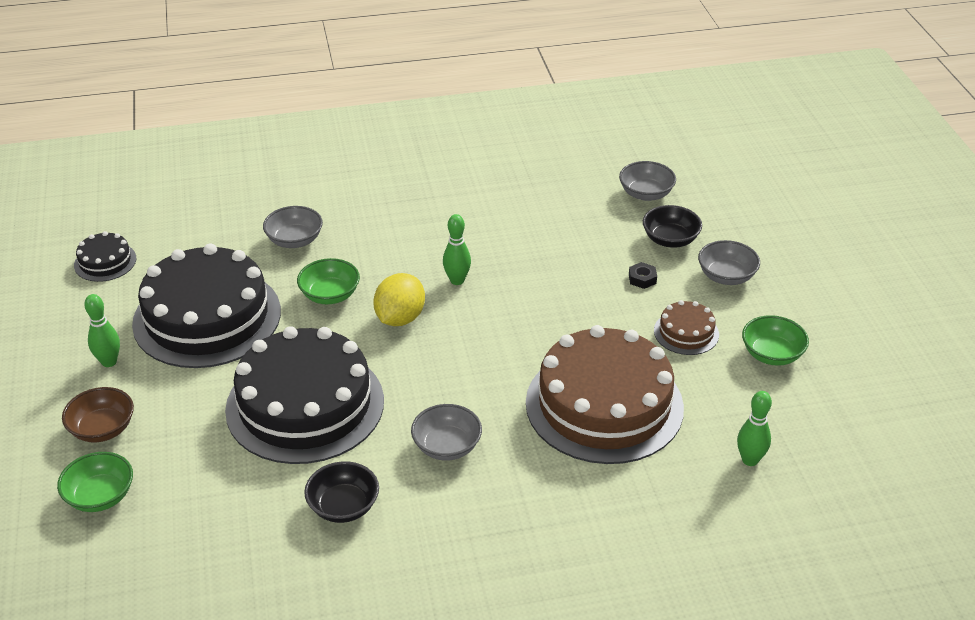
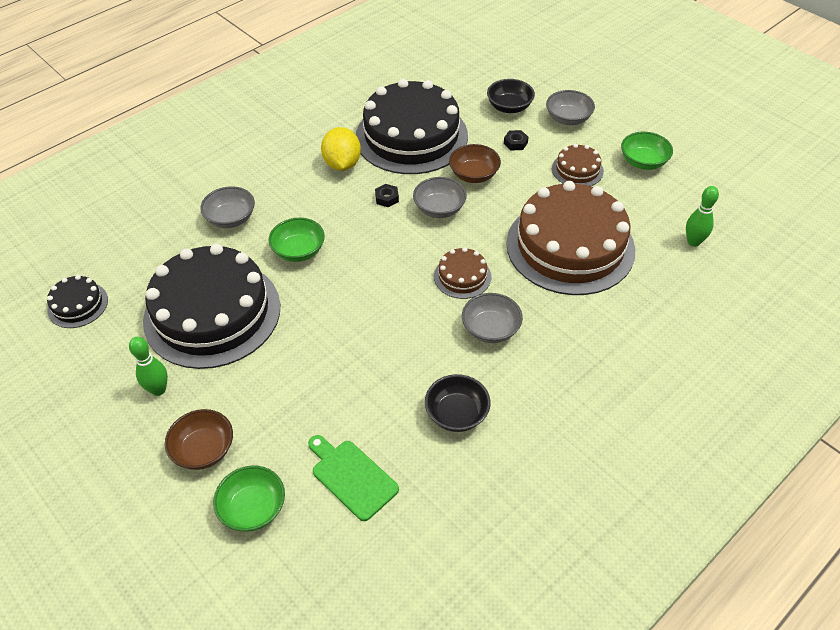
camera: 30 degrees left, 10 degrees up
black cake [225,326,384,464] -> black cake moved to [356,79,468,174]
yellow lemon [373,273,425,326] -> yellow lemon moved to [321,127,361,171]
green bowling pin [443,214,471,285] -> black nut [375,184,399,207]
grey bowl [619,161,676,201] -> grey bowl moved to [413,177,467,218]
none -> green cutting board [308,435,399,521]
none -> brown cake [434,247,491,299]
none -> brown bowl [449,144,501,183]

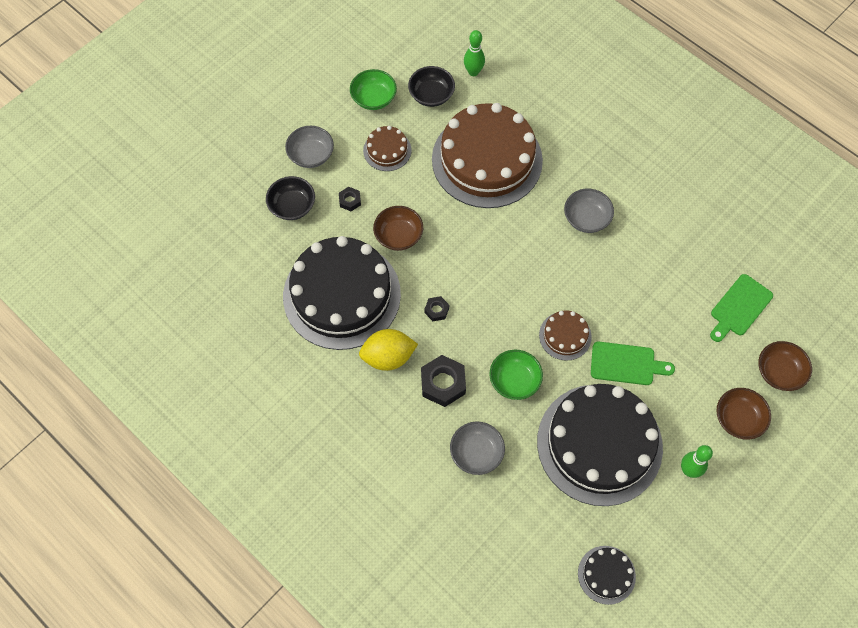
camera: 95 degrees left, 15 degrees up
green bowl [213,466,285,531] -> brown bowl [758,341,812,391]
grey bowl [413,177,467,218] -> none
black bowl [425,374,491,432] -> black bowl moved to [408,66,455,107]
brown cake [434,247,491,299] -> brown cake moved to [539,310,592,361]
none -> black nut [421,355,466,407]
none -> green cutting board [591,342,675,385]

